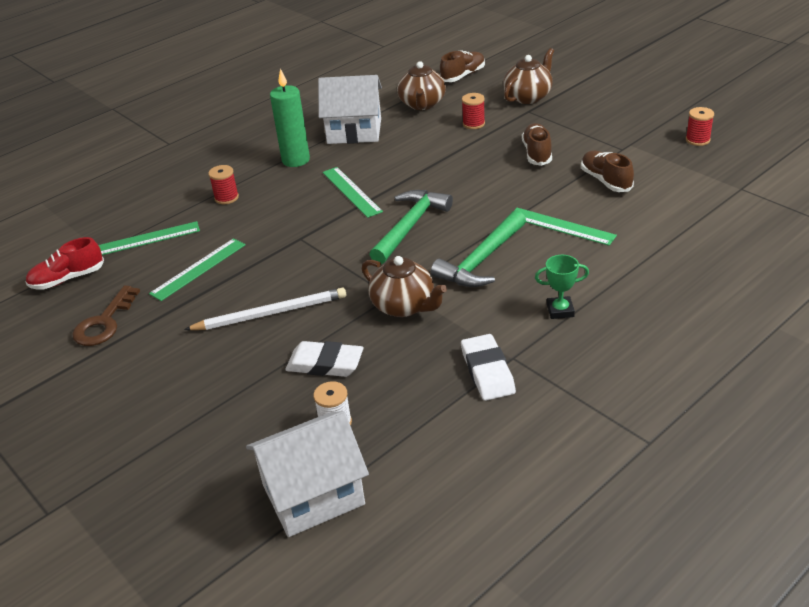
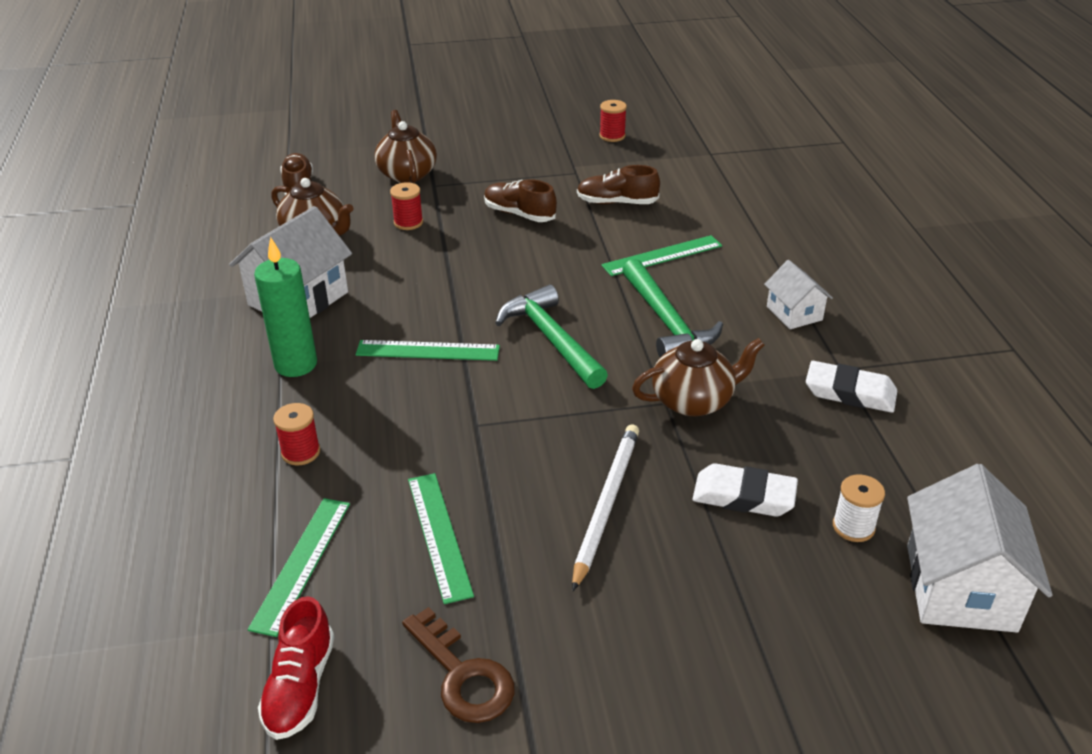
camera: 60 degrees left, 0 degrees up
white eraser [285,341,364,377] -> white eraser turned 60 degrees clockwise [693,463,798,517]
green trophy [535,255,589,319] -> white house [764,260,833,329]

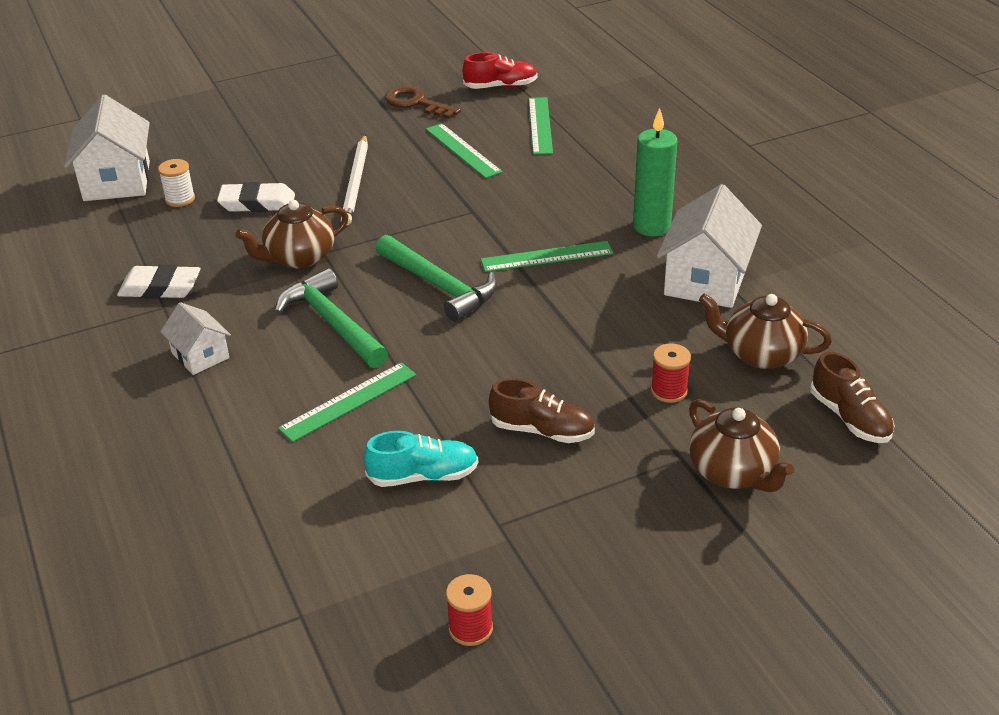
camera: 165 degrees right, 0 degrees up
red shoe [258,596,334,740] -> red shoe turned 90 degrees clockwise [463,52,538,89]
red spool [273,403,320,465] -> none
brown shoe [577,165,660,204] -> turquoise shoe [364,431,479,487]

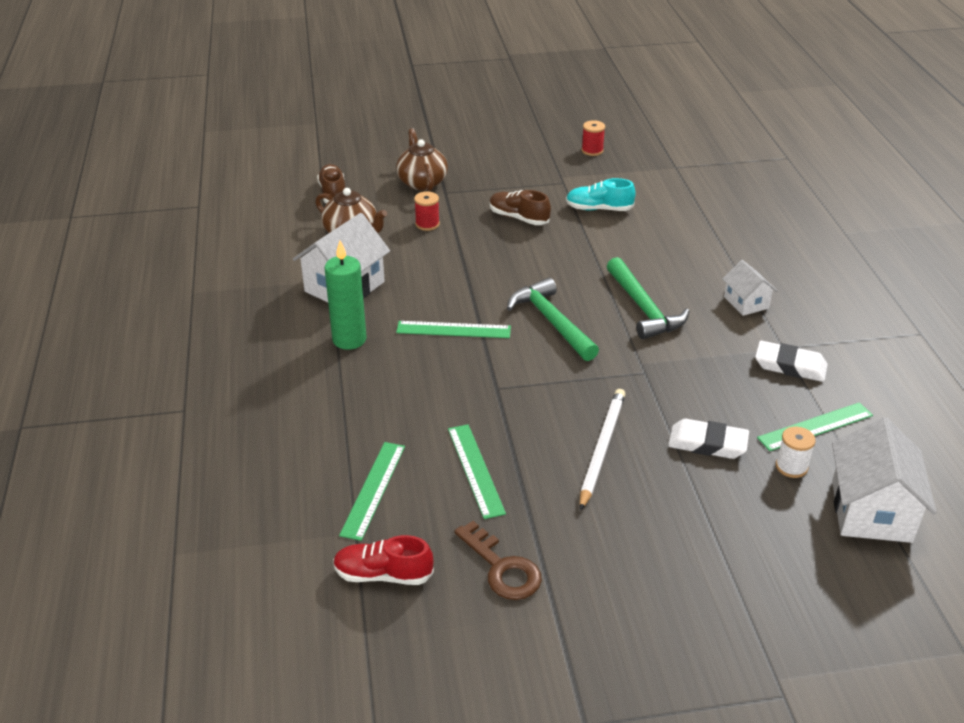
camera: 165 degrees left, 0 degrees up
brown teapot [235,200,349,269] -> none
green ruler [278,362,416,442] -> green ruler moved to [757,402,873,451]

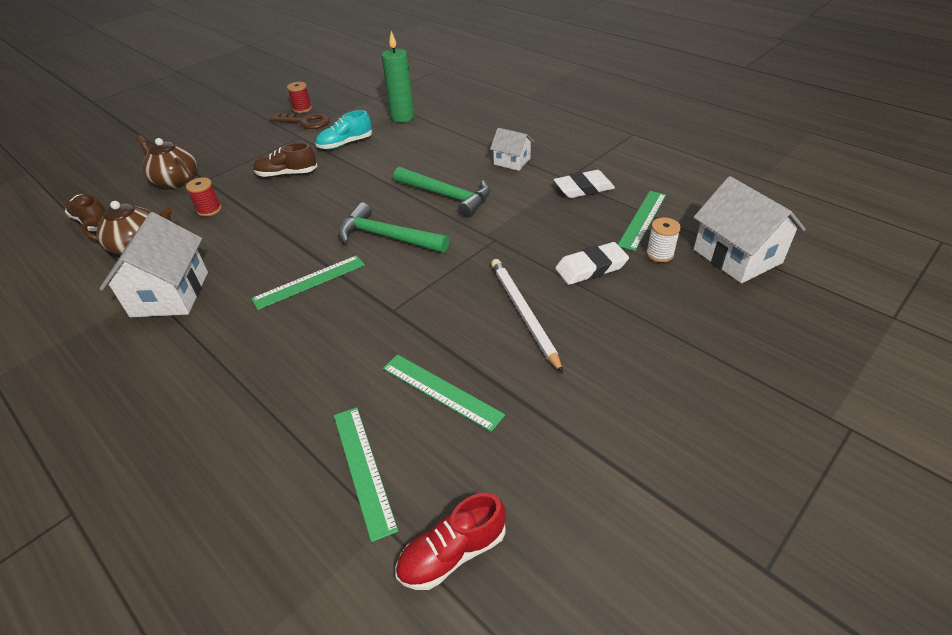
camera: 35 degrees left, 5 degrees up
green candle [325,240,366,350] -> green candle moved to [382,31,415,123]
brown key [455,521,542,600] -> brown key moved to [270,113,330,129]

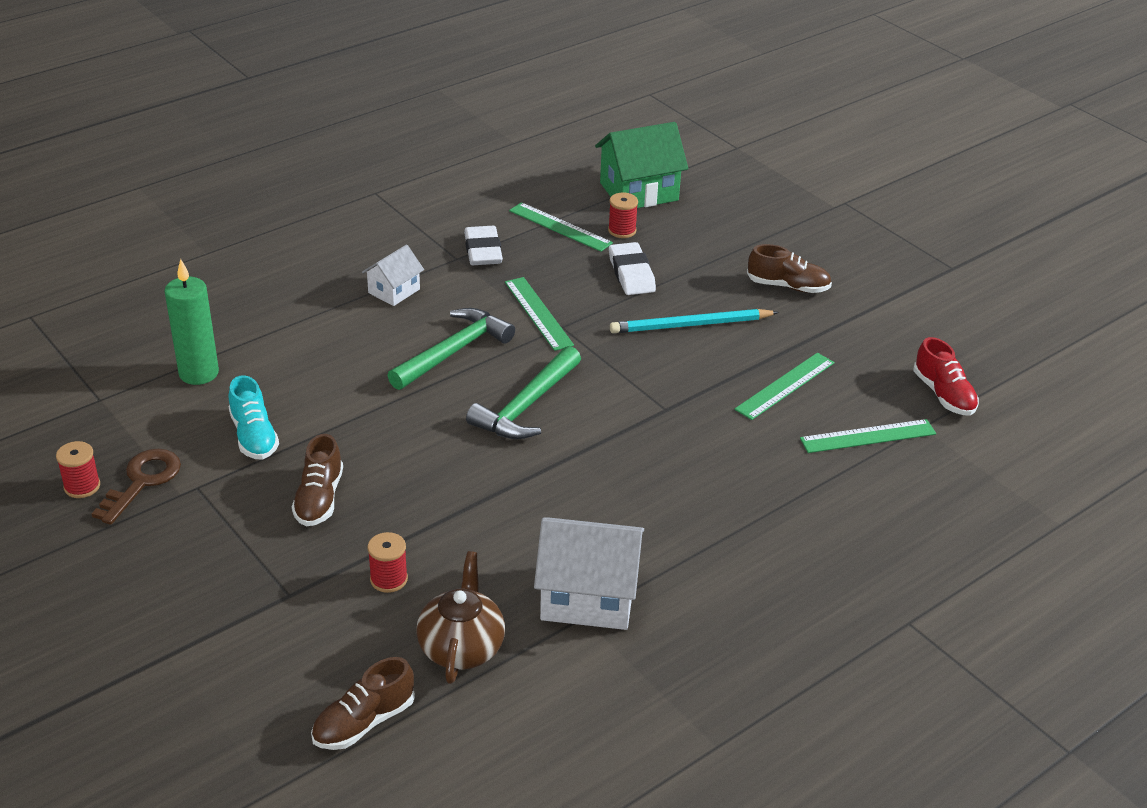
camera: 85 degrees left, 5 degrees down
brown teapot [136,135,197,188] -> none
green ruler [251,255,365,310] -> green ruler moved to [505,277,574,351]
white pencil [491,259,563,373] -> turquoise pencil [610,309,779,333]
white spool [646,218,681,262] -> red spool [608,193,638,238]
white house [694,176,806,283] -> green house [595,122,688,208]
none -> brown shoe [747,244,832,293]

